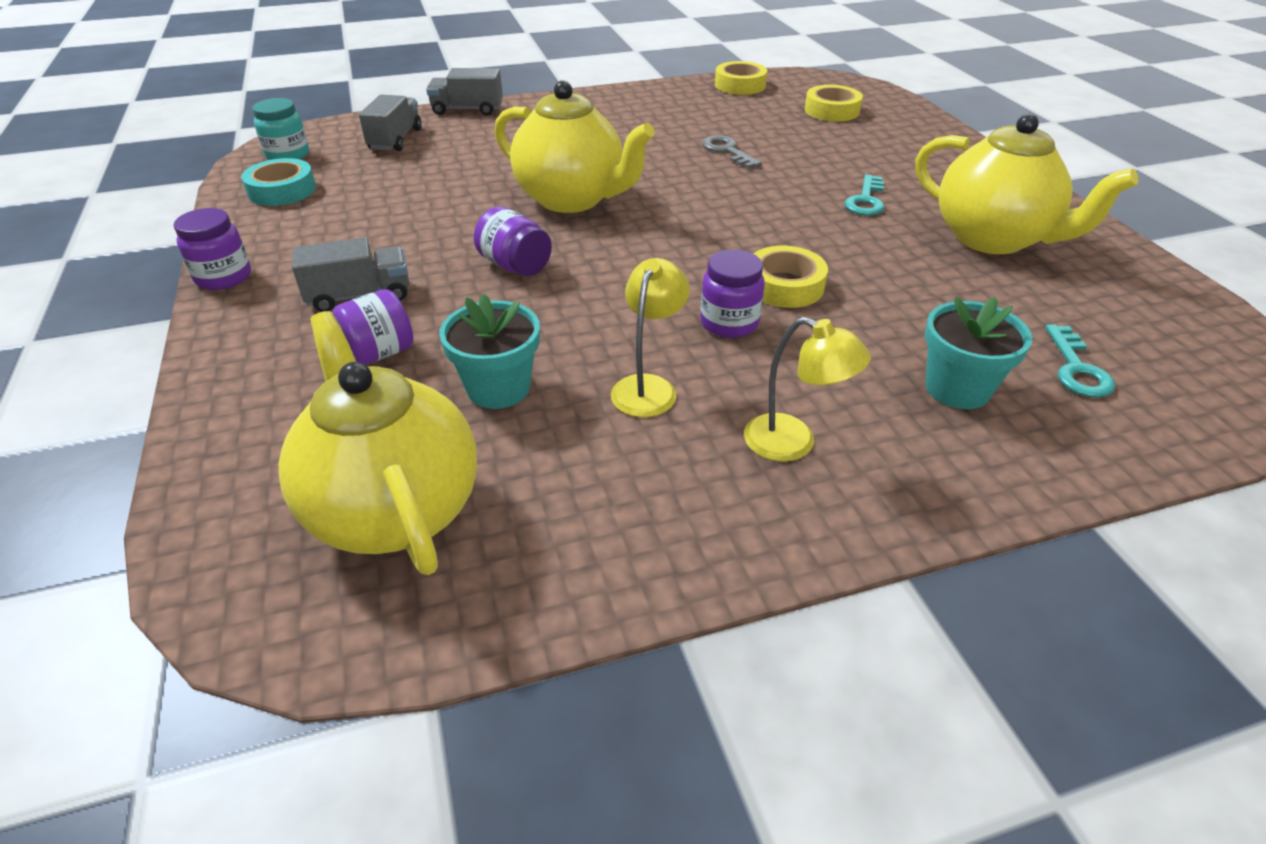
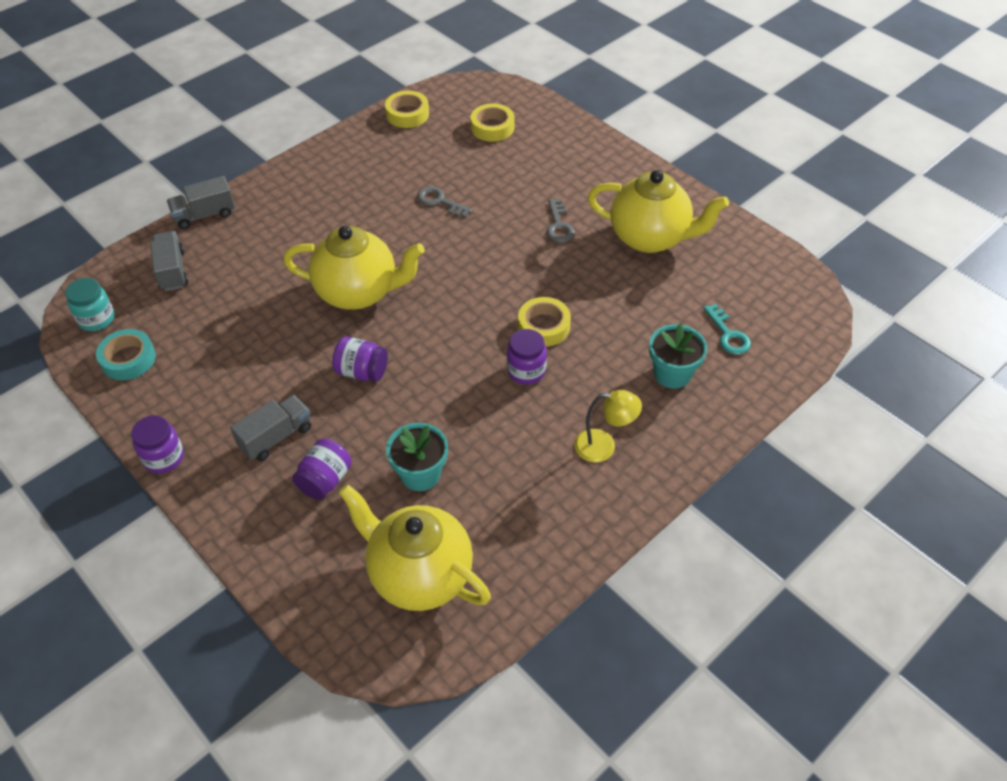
camera: 25 degrees left, 10 degrees up
yellow lamp [611,258,690,417] -> none
turquoise key [844,174,884,216] -> grey key [547,199,575,242]

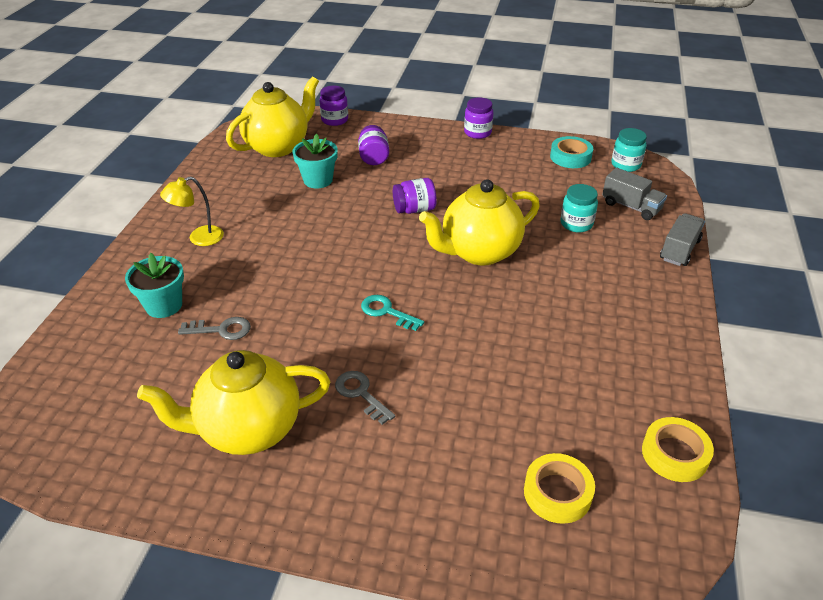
camera: 145 degrees right, 10 degrees down
grey truck [230,395,311,461] -> none
yellow teapot [339,484,491,611] -> yellow teapot turned 45 degrees counterclockwise [226,76,319,157]
grey key [417,186,473,217] -> grey key moved to [178,317,251,340]
purple jar [507,329,547,384] -> purple jar moved to [320,86,348,126]
yellow tape [518,297,571,347] -> none
turquoise key [703,304,751,355] -> turquoise key moved to [361,295,424,331]
none -> turquoise jar [560,184,598,232]

